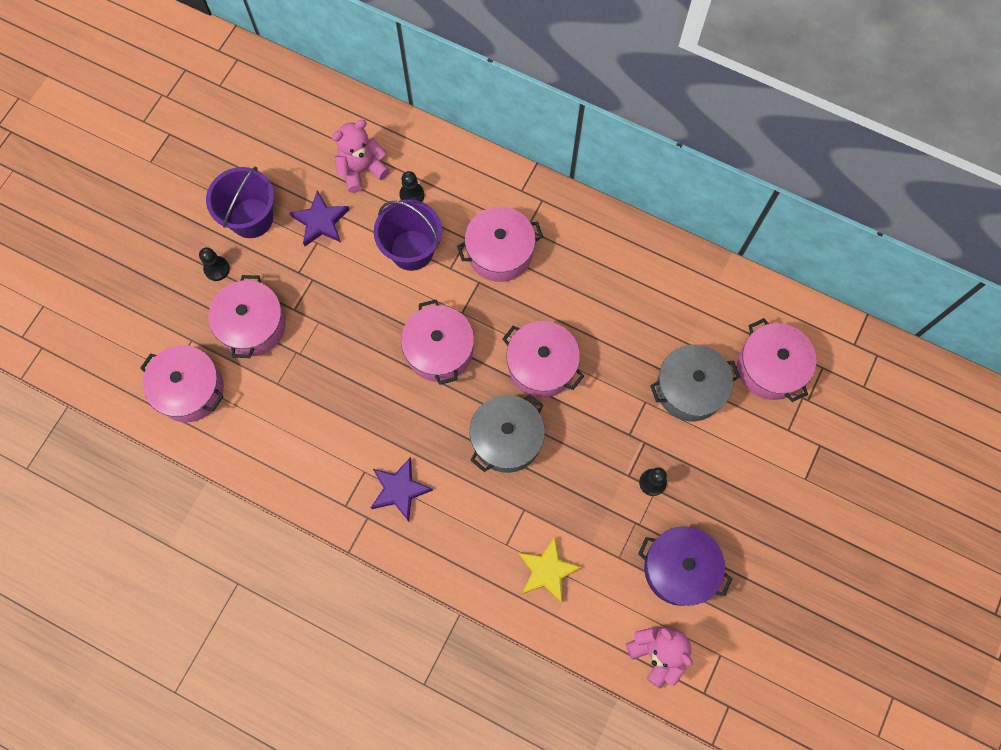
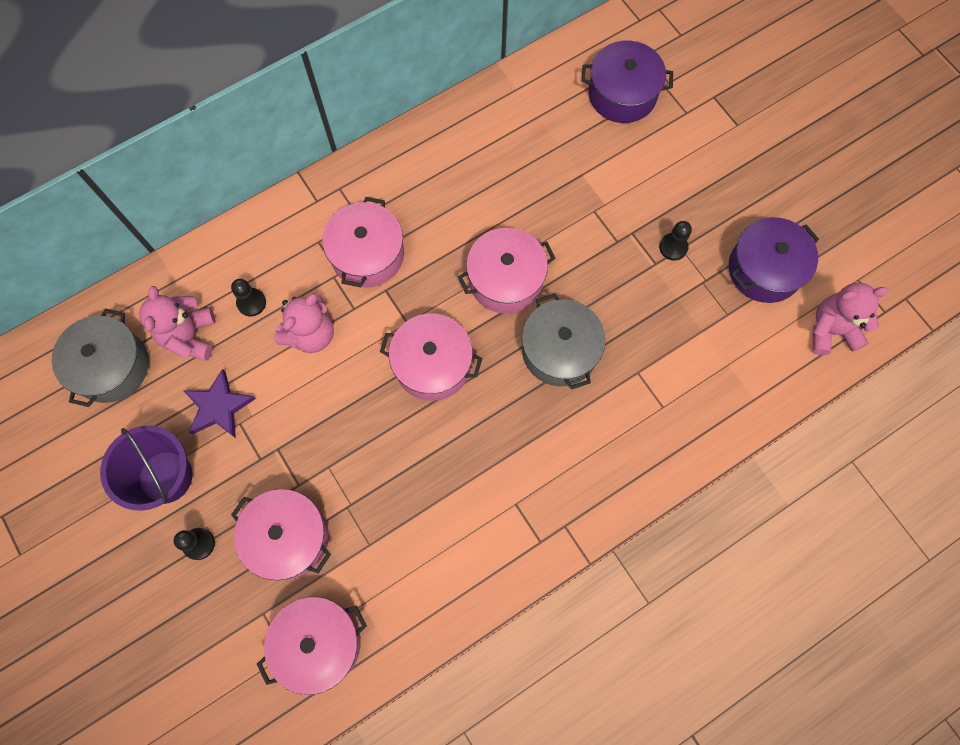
camera: 60 degrees left, 0 degrees up
purple star [371,457,433,522] -> none
purple bucket [374,200,442,271] -> pink teddy bear [274,293,334,353]
yellow star [518,537,582,603] -> none
grey pot [650,345,740,421] -> grey pot moved to [52,309,149,407]
pink pot [737,318,816,402] -> purple pot [582,41,673,123]

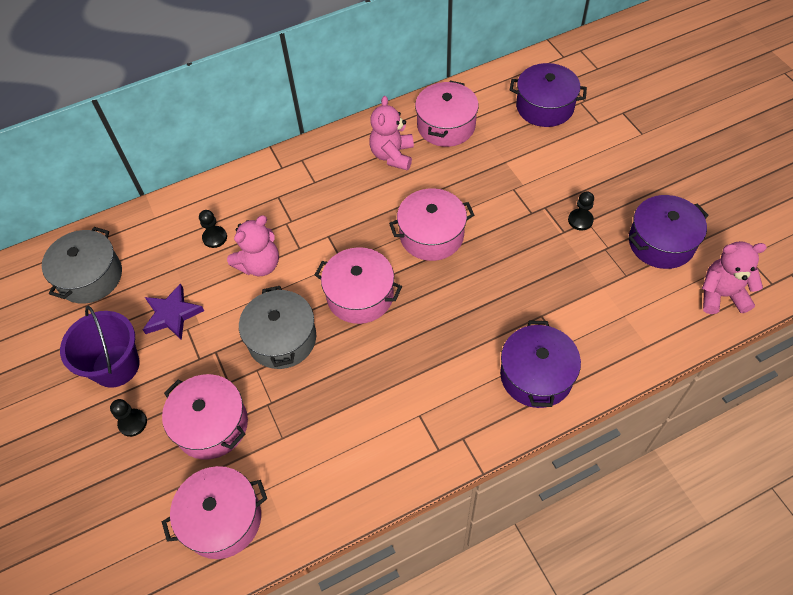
camera: 10 degrees right, 15 degrees down
pink teddy bear [139,286,215,360] -> pink teddy bear moved to [369,96,414,170]
pink pot [322,197,404,288] -> pink pot moved to [415,81,479,147]
grey pot [522,293,606,390] -> grey pot moved to [239,286,316,369]
none -> purple pot [500,320,581,408]

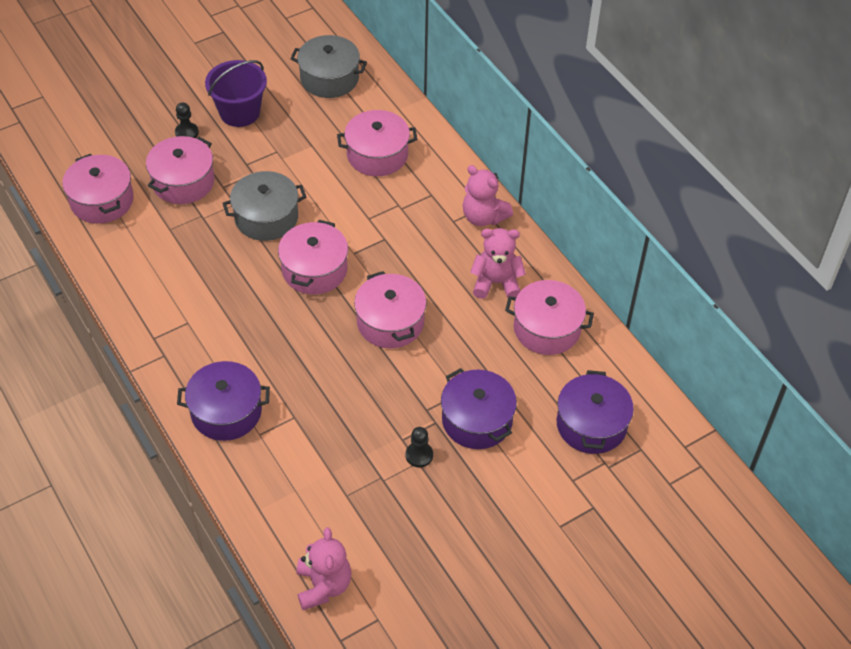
camera: 80 degrees right, 5 degrees down
purple star [143,283,204,340] -> none
black pawn [199,210,227,248] -> pink pot [337,110,417,176]
pink teddy bear [227,215,279,276] -> pink teddy bear moved to [462,165,513,226]
purple pot [628,195,709,269] -> purple pot moved to [441,368,517,449]

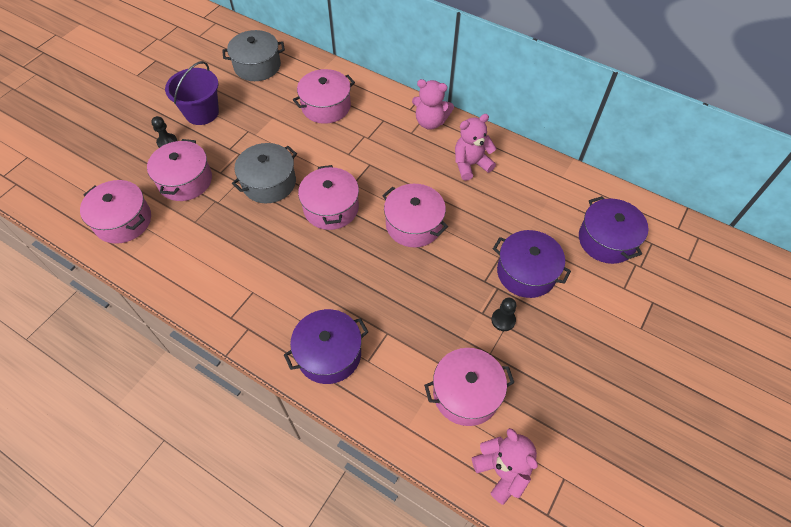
camera: 25 degrees left, 5 degrees up
pink pot [505,280,594,355] -> pink pot moved to [424,348,514,426]

